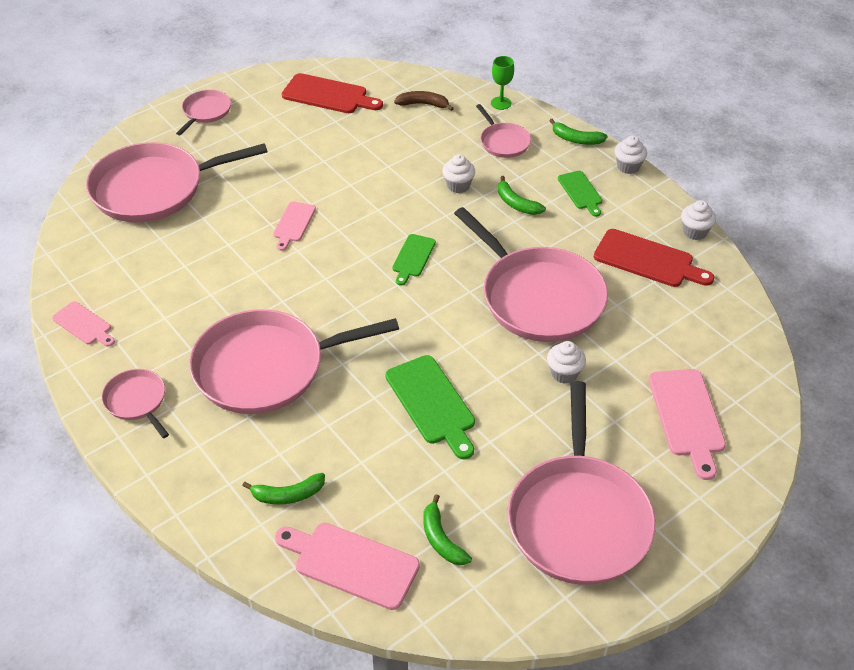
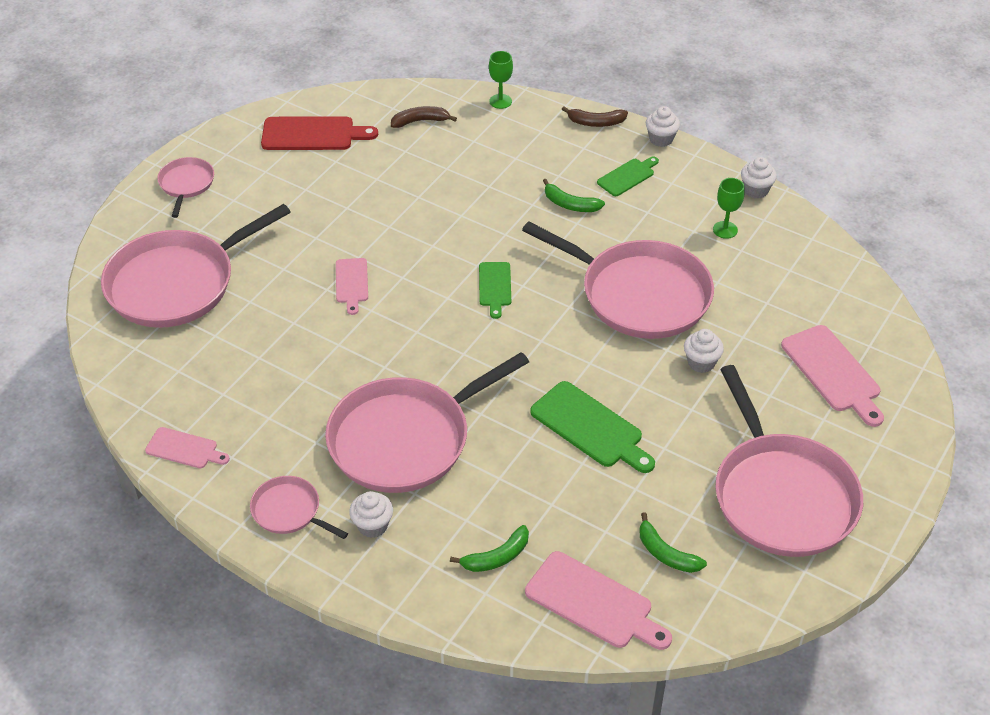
camera: 20 degrees left, 0 degrees up
pink cutting board [275,523,420,610] -> pink cutting board turned 150 degrees counterclockwise [525,551,672,650]
white cupcake [442,154,475,193] -> white cupcake moved to [349,491,393,538]
pink pan [476,104,531,158] -> none
green banana [549,119,608,145] -> brown banana [562,106,628,127]
green cutting board [558,171,602,217] -> green cutting board turned 90 degrees counterclockwise [597,156,659,196]
red cutting board [594,229,714,287] -> green goblet [713,178,744,239]

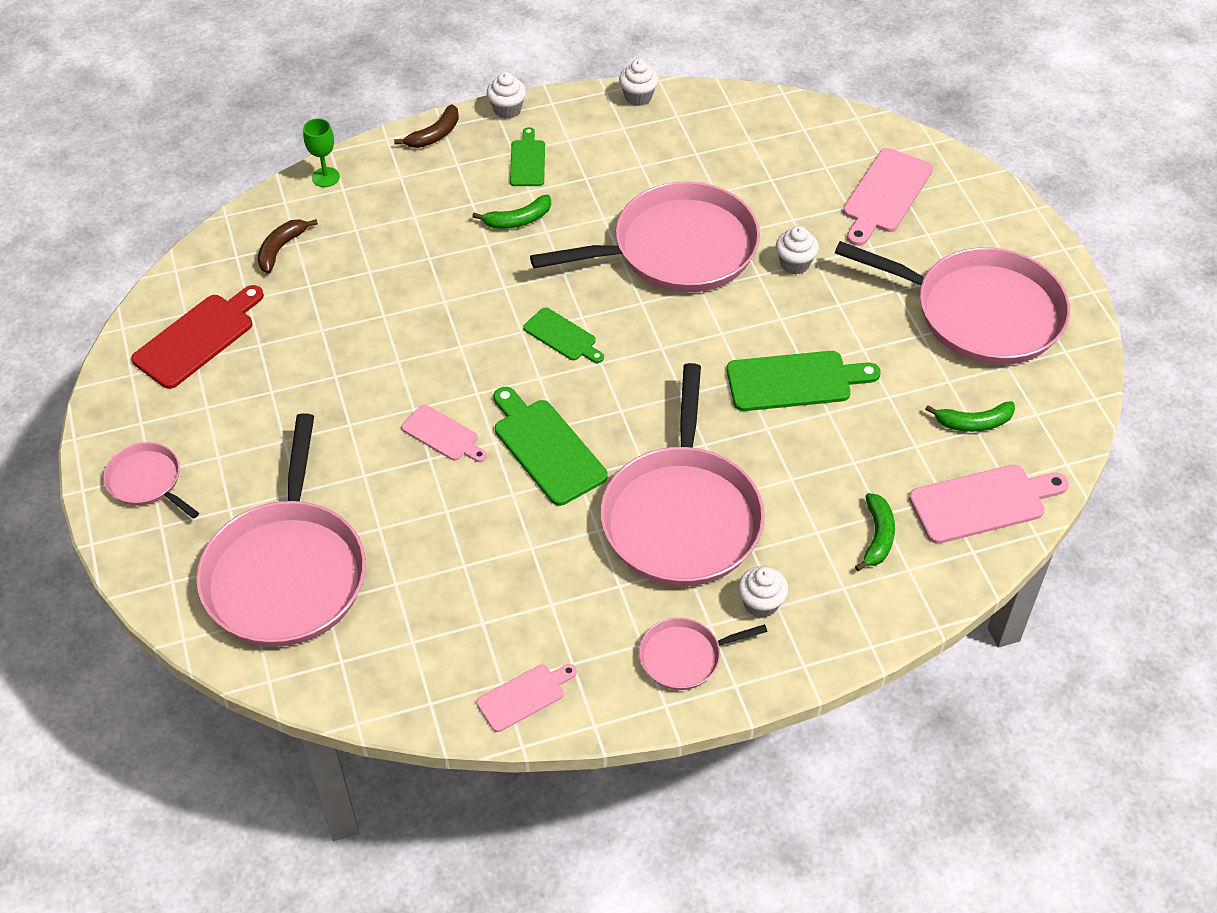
camera: 50 degrees left, 5 degrees up
green goblet [713,178,744,239] -> none
pink cutting board [781,325,884,427] -> pink cutting board turned 105 degrees clockwise [843,148,933,246]
none -> green cutting board [494,387,608,506]

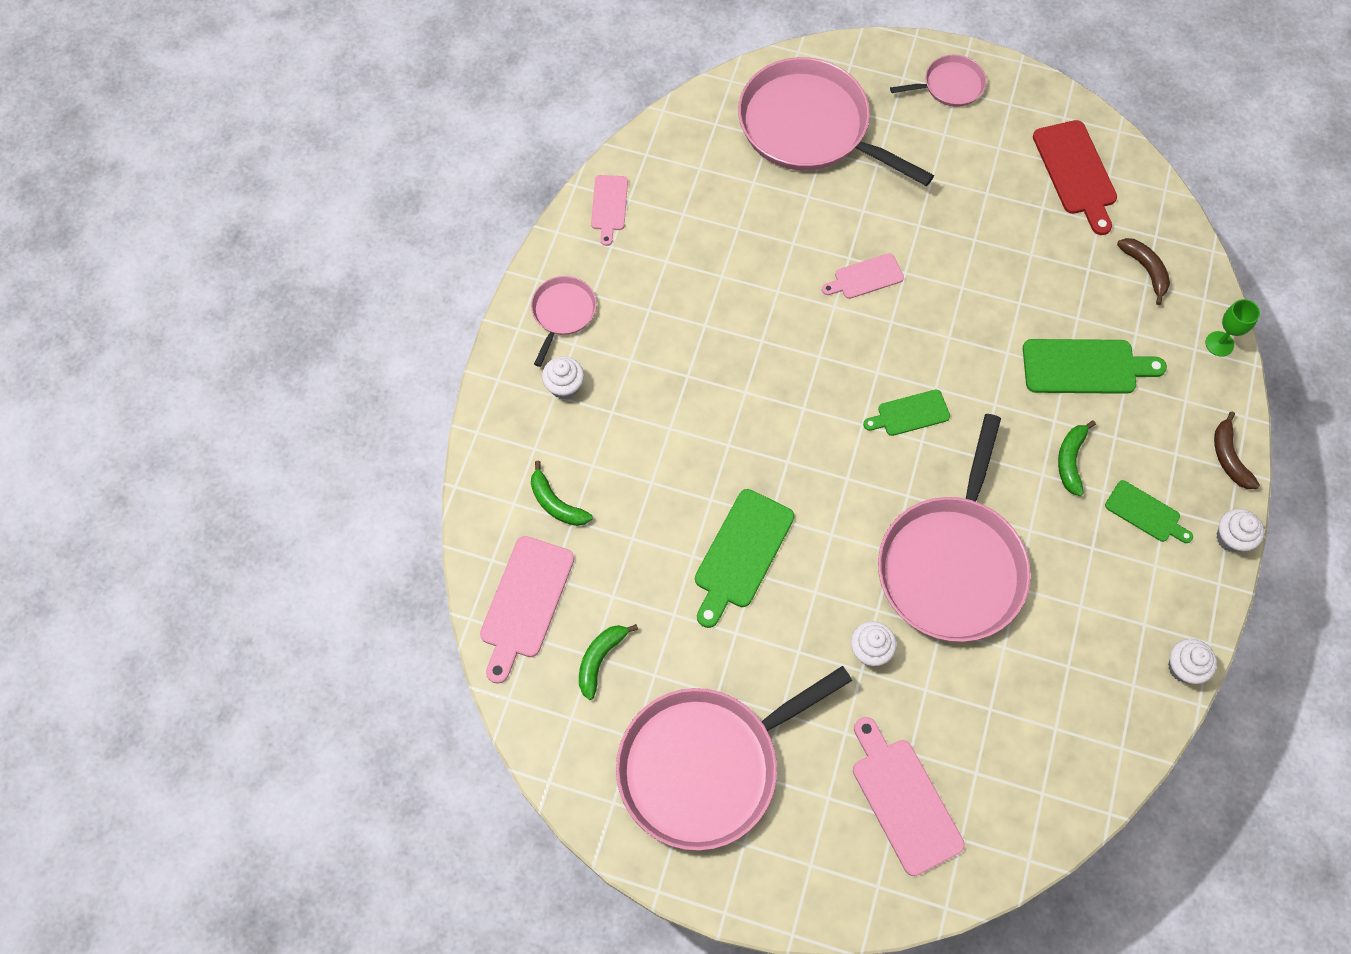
camera: 125 degrees right, 15 degrees up
green cutting board [494,387,608,506] -> green cutting board moved to [1023,339,1167,394]
pink pan [600,363,765,586] -> none

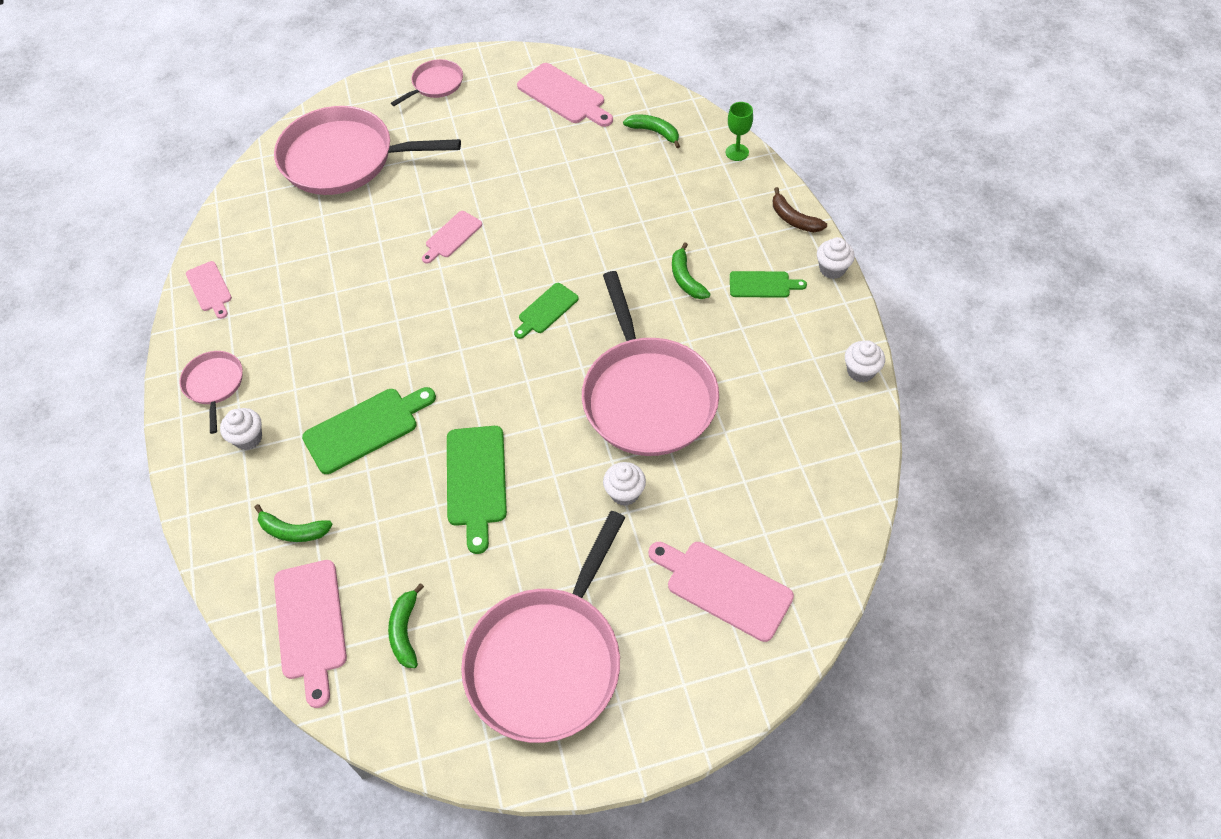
camera: 30 degrees left, 10 degrees down
green cutting board [1023,339,1167,394] -> green cutting board moved to [302,387,436,474]
red cutting board [1033,120,1117,235] -> pink cutting board [517,63,613,127]
brown banana [1117,238,1170,305] -> green banana [623,114,680,148]

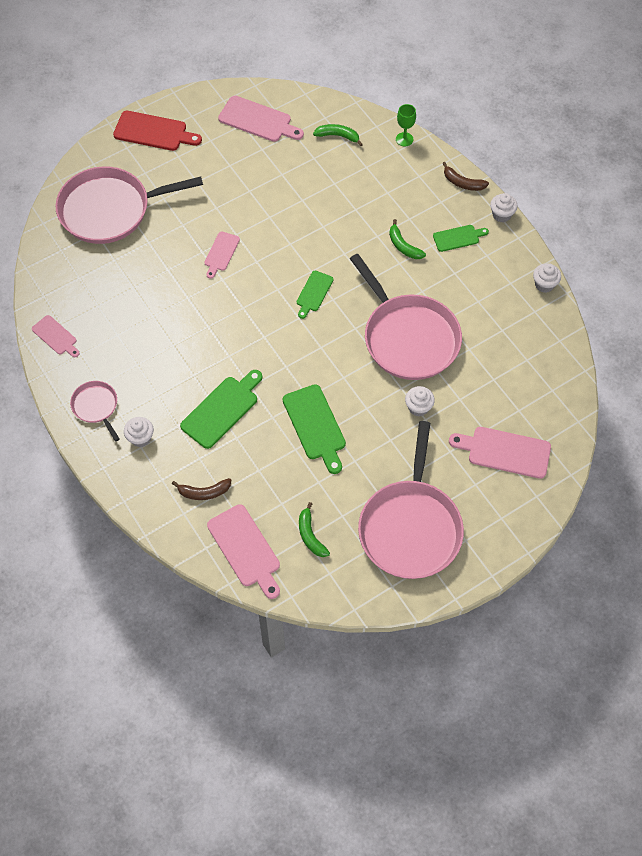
camera: 20 degrees left, 5 degrees up
green banana [254,504,332,542] -> brown banana [172,478,231,500]
pink pan [391,59,463,106] -> red cutting board [113,111,202,151]

